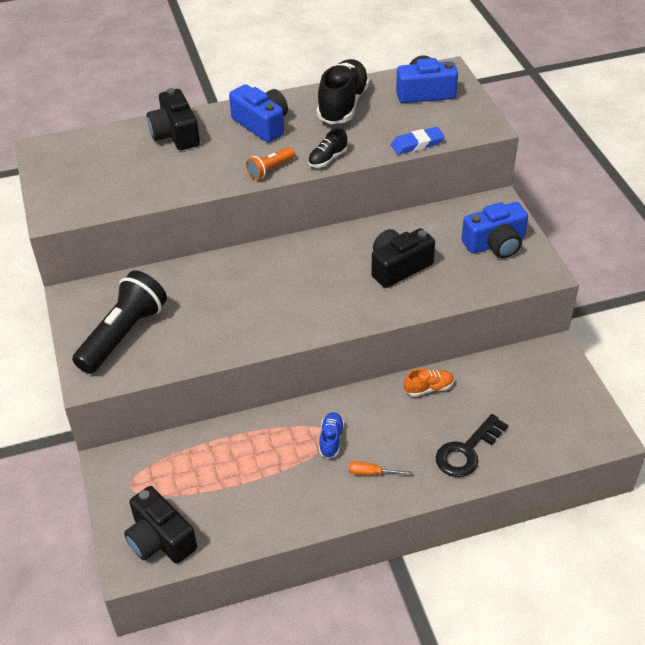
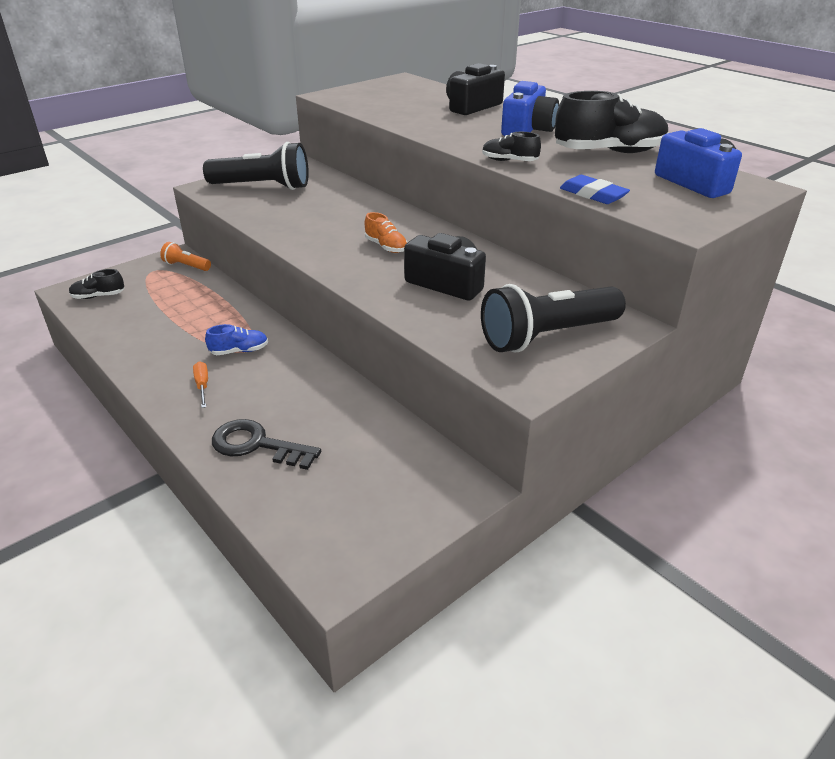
camera: 65 degrees right, 10 degrees down
black camera [124,486,197,564] -> black shoe [69,269,124,299]
orange flashlight [246,147,295,180] -> orange flashlight moved to [160,242,211,271]
orange shoe [404,369,454,397] -> orange shoe moved to [365,212,407,253]
blue camera [461,202,528,258] -> black flashlight [481,284,626,352]

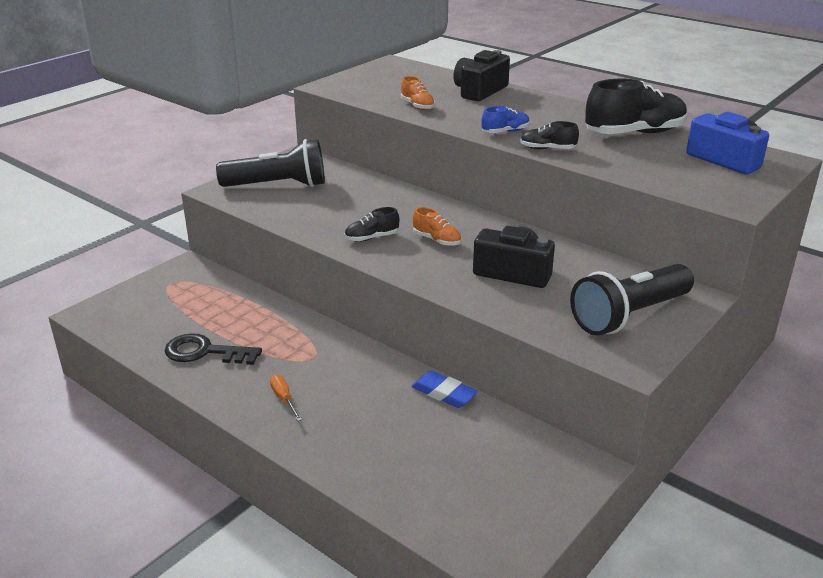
camera: 10 degrees left, 5 degrees down
black shoe [69,269,124,299] -> black shoe moved to [345,207,399,242]
orange flashlight [160,242,211,271] -> none
blue shoe [205,324,268,355] -> blue shoe moved to [481,106,530,133]
black key [212,419,321,470] -> black key moved to [165,333,262,365]
blue camera [501,81,559,136] -> none
blue eraser [560,175,630,204] -> blue eraser moved to [411,371,478,408]
none -> orange shoe [401,76,435,110]

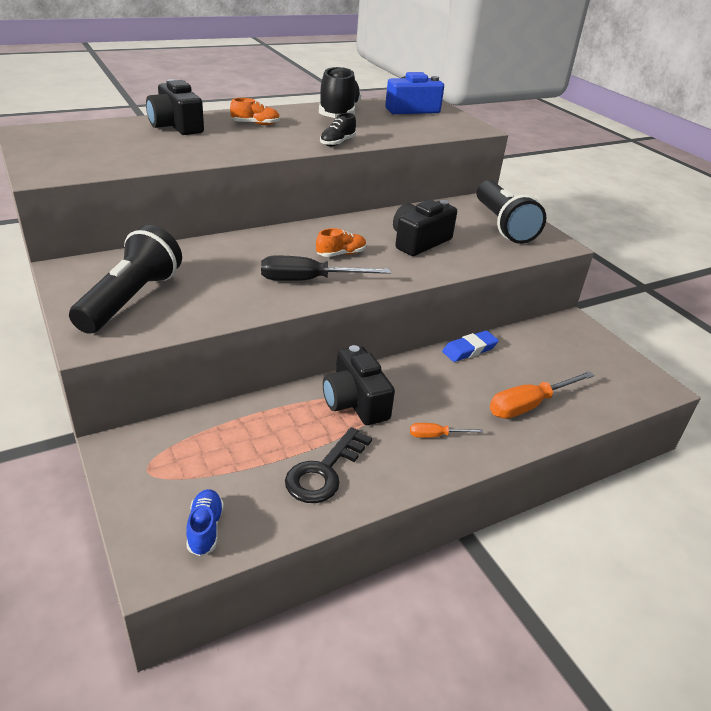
camera: 70 degrees left, 5 degrees up
black shoe [345,207,399,242] -> black screwdriver [261,255,391,281]
orange shoe [401,76,435,110] -> orange shoe moved to [230,98,280,125]
blue shoe [481,106,530,133] -> blue shoe moved to [186,489,224,556]
none -> black camera [323,345,395,425]
none -> orange screwdriver [490,371,595,419]

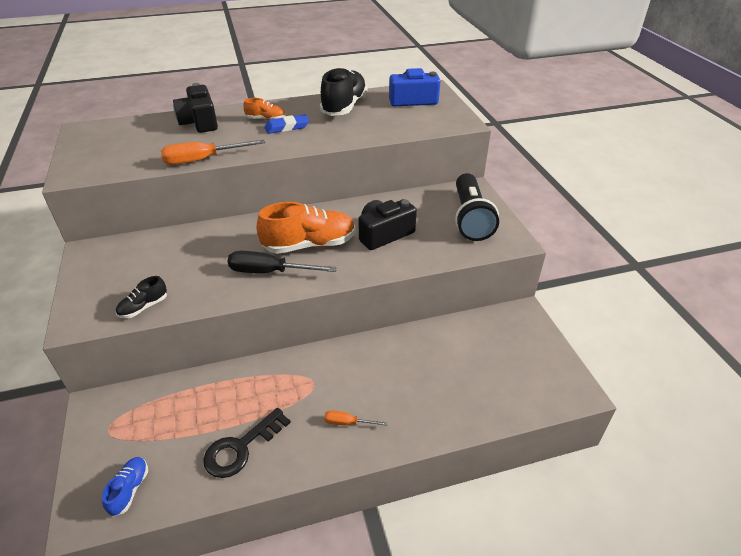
camera: 15 degrees right, 5 degrees up
black flashlight [69,225,182,334] -> none
orange shoe [316,228,367,257] -> orange shoe [256,202,355,254], size x2.04
black shoe [320,113,356,146] -> black shoe moved to [116,276,167,318]
black camera [323,345,395,425] -> none
blue eraser [442,331,499,362] -> blue eraser moved to [264,114,309,134]
orange screwdriver [490,371,595,419] -> orange screwdriver moved to [161,140,265,165]

